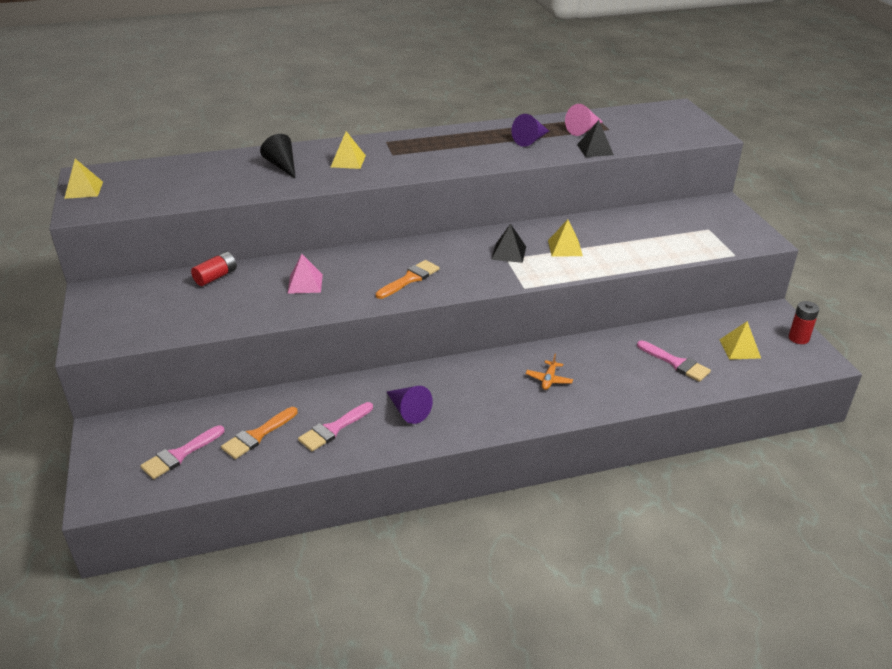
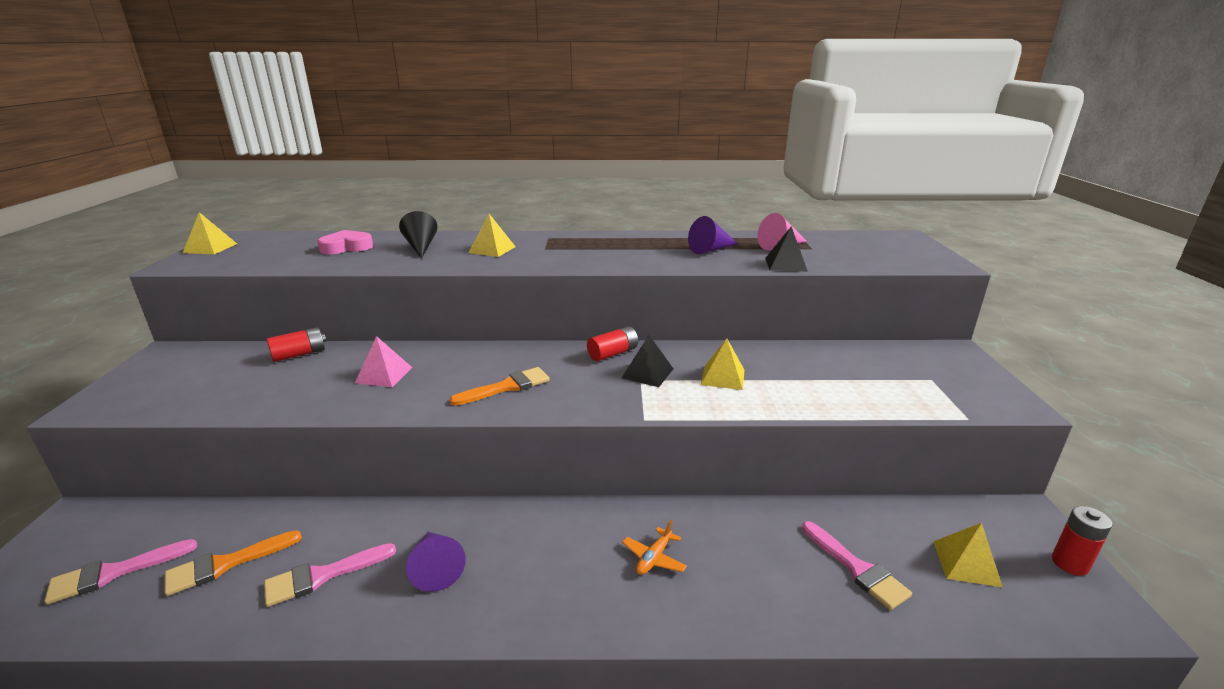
camera: 15 degrees right, 10 degrees down
none -> pink heart [317,230,373,254]
none -> red battery [587,326,638,361]

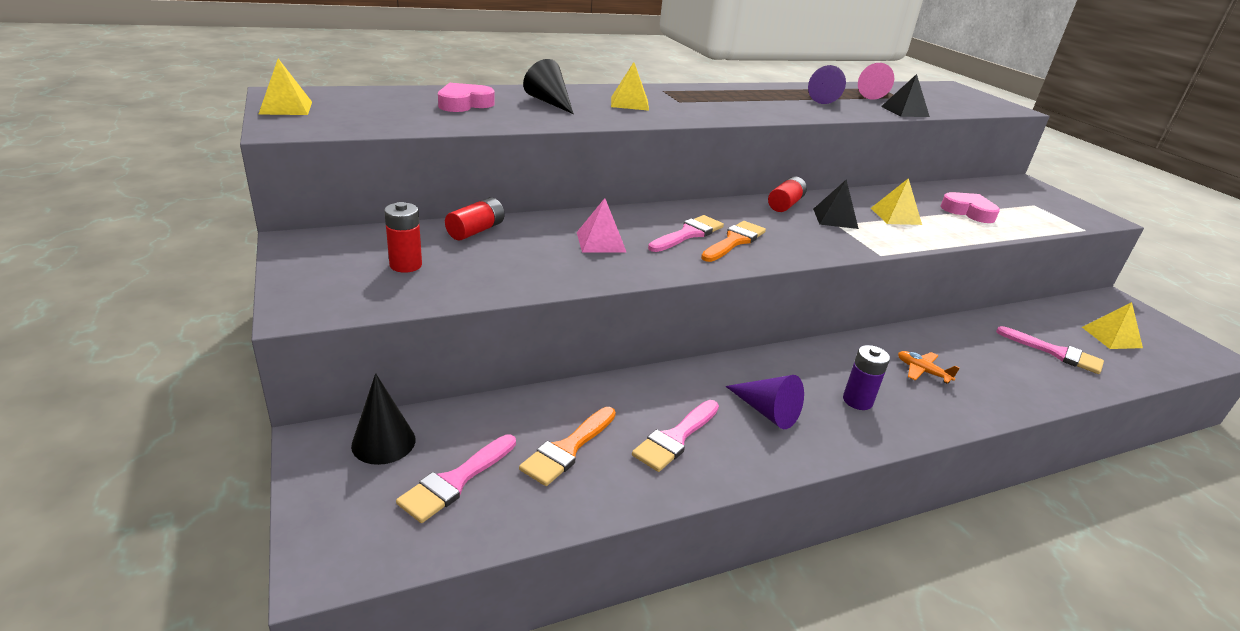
camera: 25 degrees left, 5 degrees up
orange plane [622,520,687,575] -> orange plane turned 120 degrees clockwise [898,351,960,384]
red battery [1052,506,1112,576] -> red battery moved to [384,202,422,273]
none -> black cone [351,373,416,465]
none -> pink brush [648,215,724,252]
none -> purple battery [843,345,890,410]
none -> pink heart [940,192,1000,223]

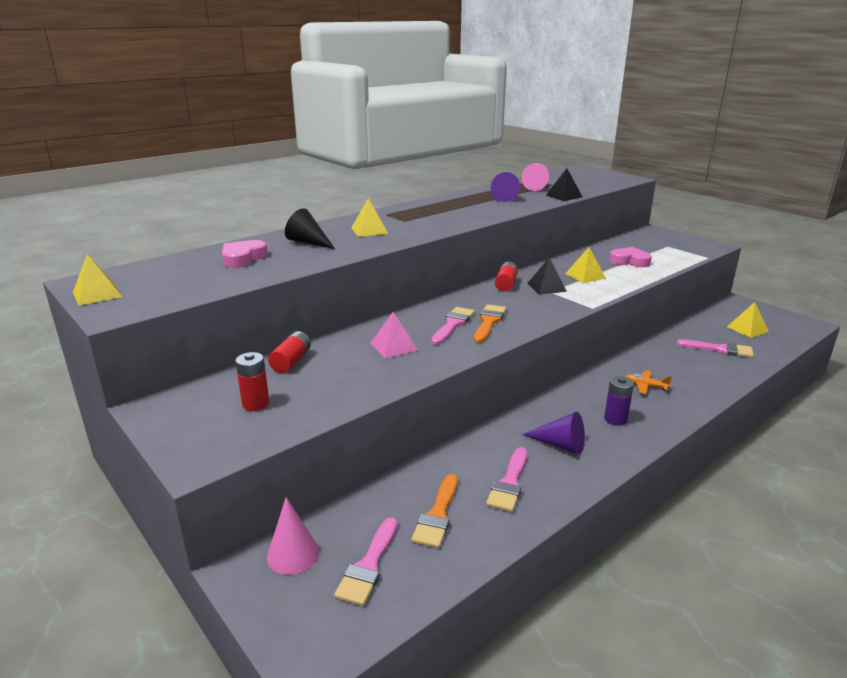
camera: 15 degrees left, 5 degrees down
black cone [351,373,416,465] -> pink cone [267,497,319,575]

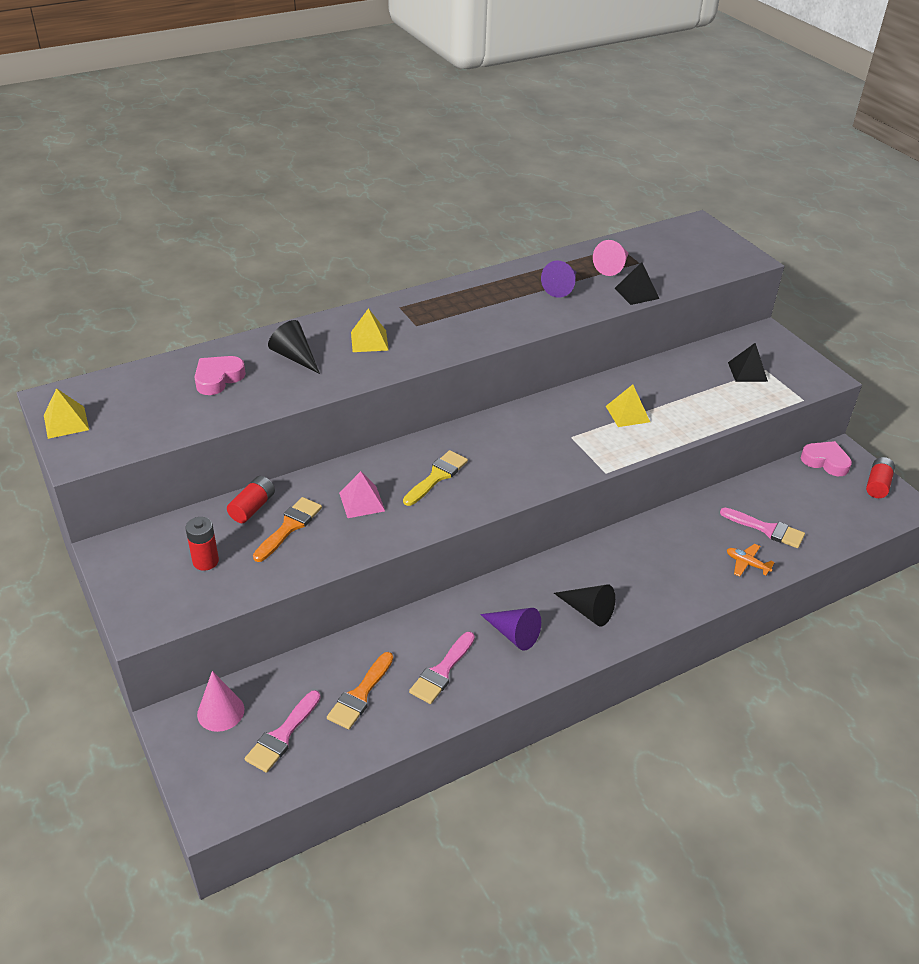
camera: 10 degrees right, 15 degrees up
pink brush [431,307,475,345] -> yellow brush [403,450,468,506]
orange brush [474,304,506,343] -> orange brush moved to [253,497,322,562]
red battery [495,262,518,292] -> red battery moved to [866,457,895,498]
black pyramid [527,257,567,295] -> black pyramid moved to [728,343,768,382]
purple battery [604,376,634,426] -> black cone [554,585,615,626]
pink heart [609,247,652,267] -> pink heart moved to [801,441,852,476]
orange plane [625,370,672,394] -> orange plane moved to [727,544,775,577]
yellow pyramid [727,302,769,338] -> none

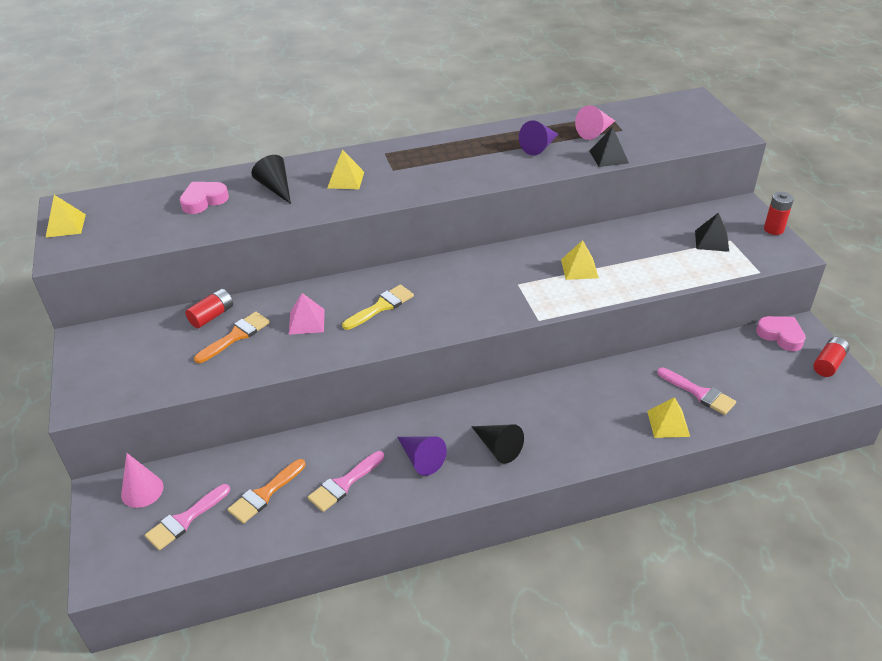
camera: 15 degrees right, 0 degrees up
red battery [185,517,219,571] -> red battery moved to [764,192,794,235]
orange plane [727,544,775,577] -> yellow pyramid [647,397,690,438]

